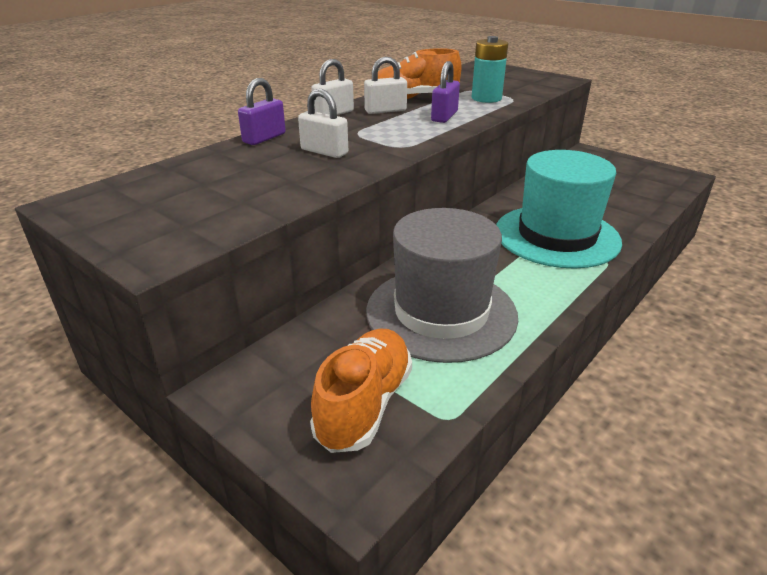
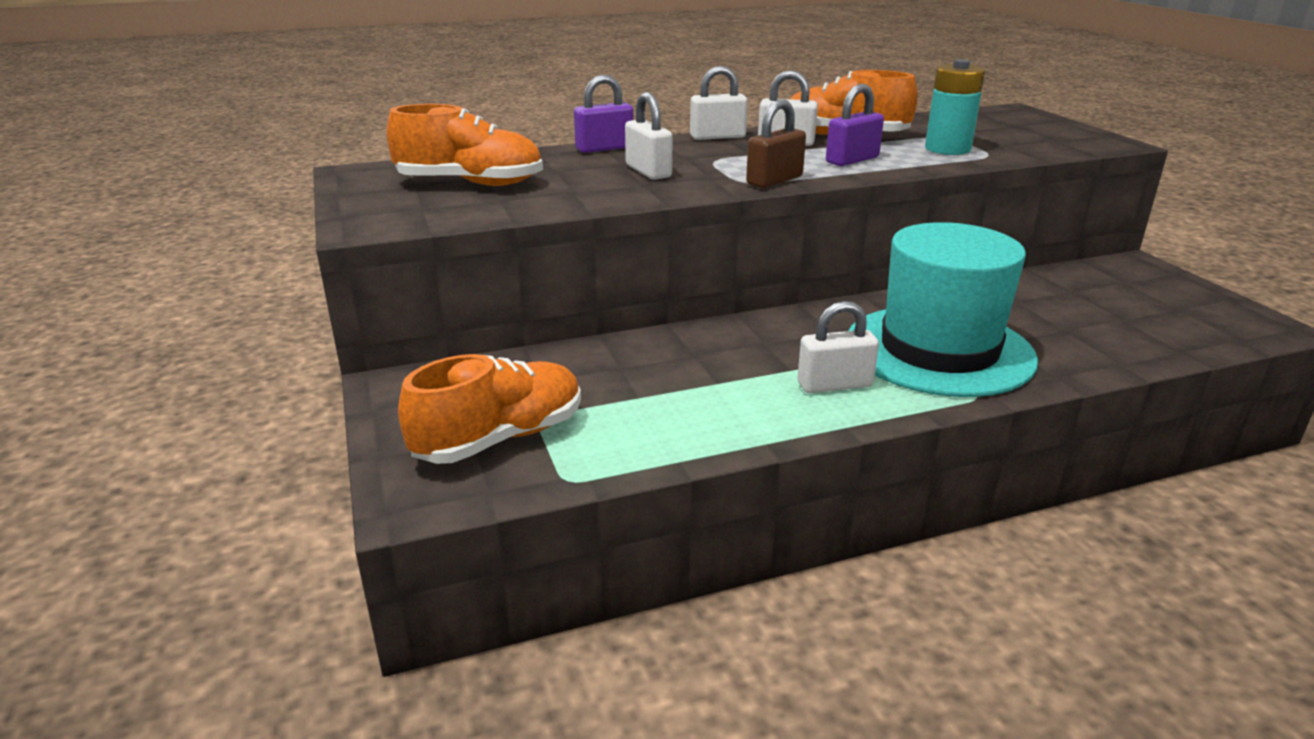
camera: 30 degrees right, 5 degrees down
grey hat [366,208,518,363] -> none
none -> orange shoe [386,104,543,186]
none -> brown padlock [746,99,806,188]
none -> white padlock [797,301,879,393]

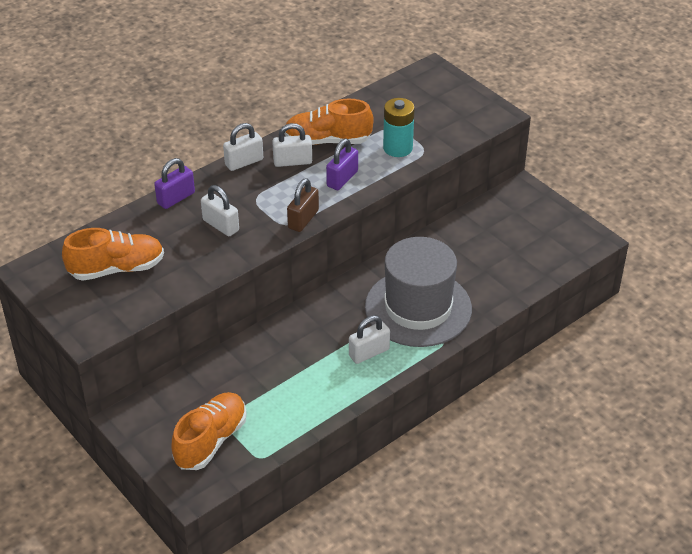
camera: 20 degrees left, 15 degrees up
turquoise hat [849,222,1038,397] -> grey hat [365,237,472,347]

